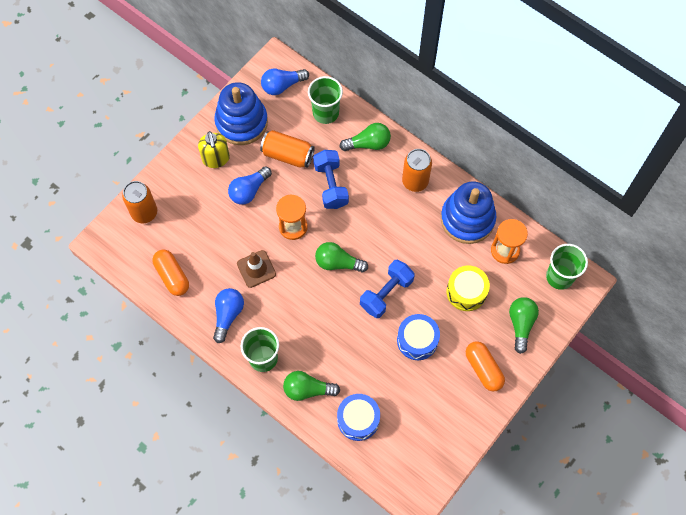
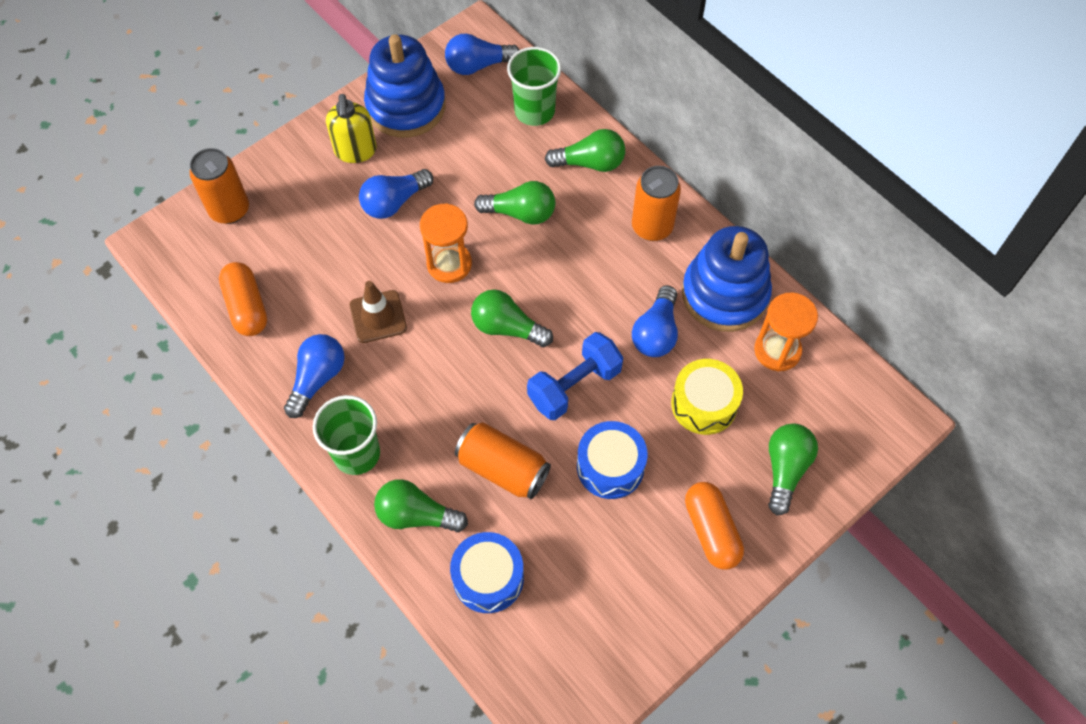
camera: 10 degrees right, 5 degrees down
orange can [260,130,315,168] -> orange can moved to [455,422,551,499]
blue dumbbell [313,150,349,209] -> green light bulb [474,181,555,225]
green cup [546,244,588,290] -> none
none -> blue light bulb [632,285,678,357]

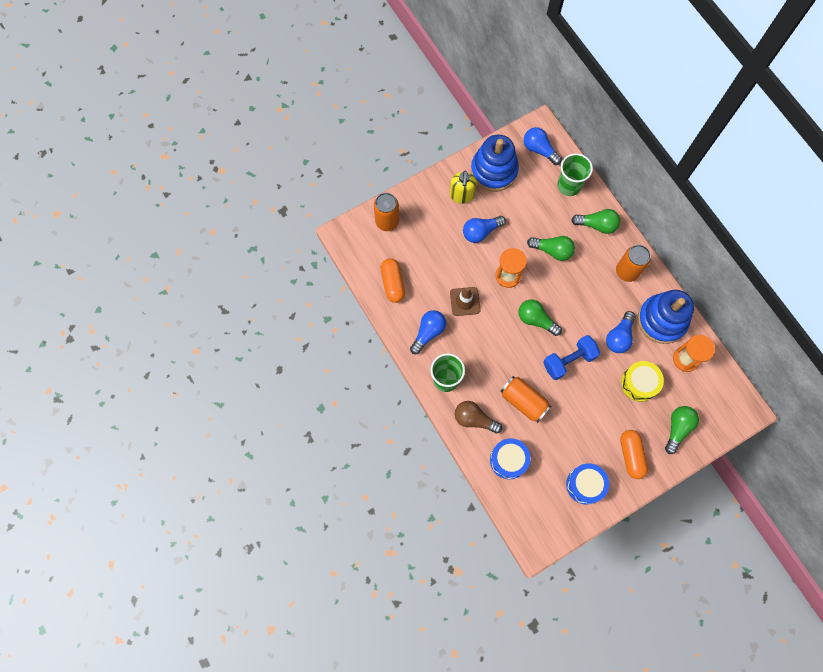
camera: 10 degrees right, 10 degrees up
green light bulb [374,479,468,532] -> brown light bulb [455,401,502,434]
blue light bulb [445,34,520,75] -> blue light bulb turned 45 degrees clockwise [524,127,562,165]
blue drum [577,421,648,499] -> blue drum moved to [566,463,609,504]

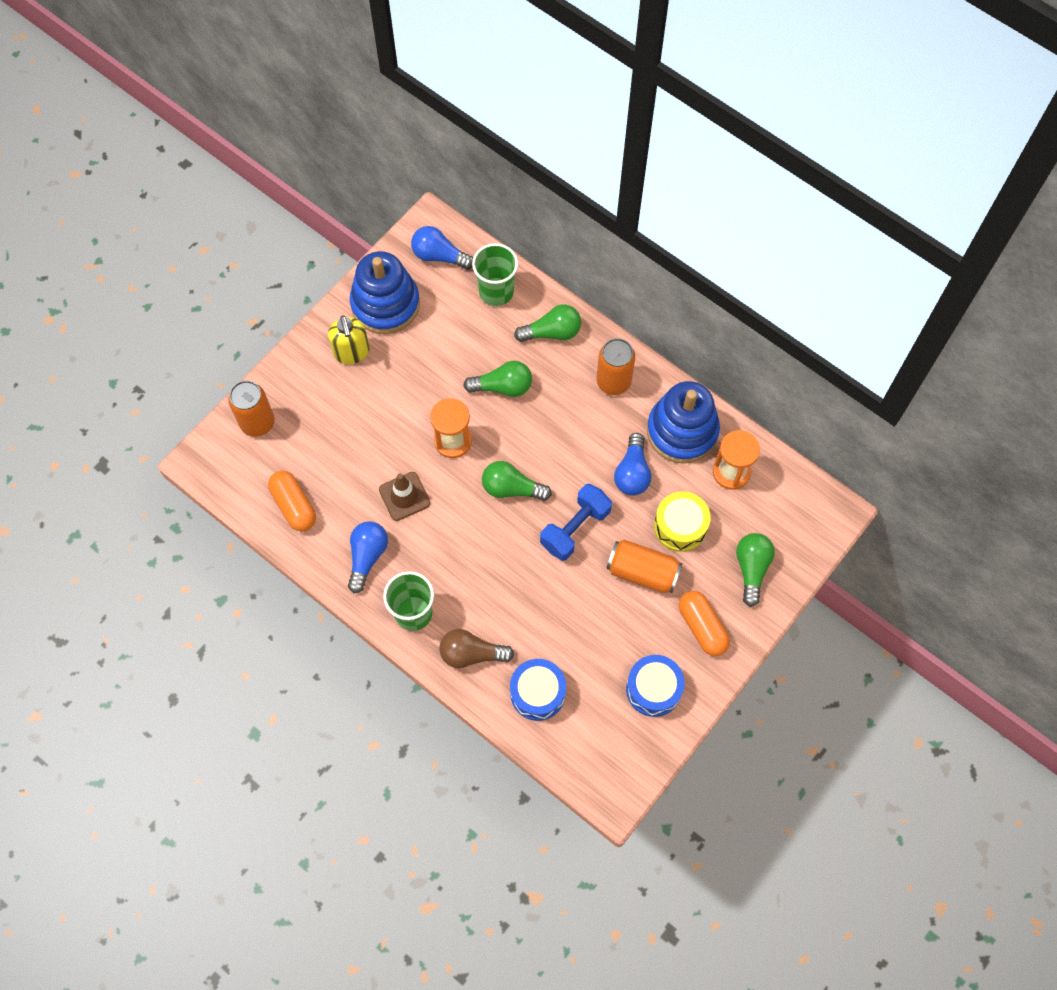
camera: 20 degrees left, 5 degrees down
blue light bulb [463,216,506,243] -> none
orange can [500,376,551,423] -> orange can moved to [606,540,683,593]

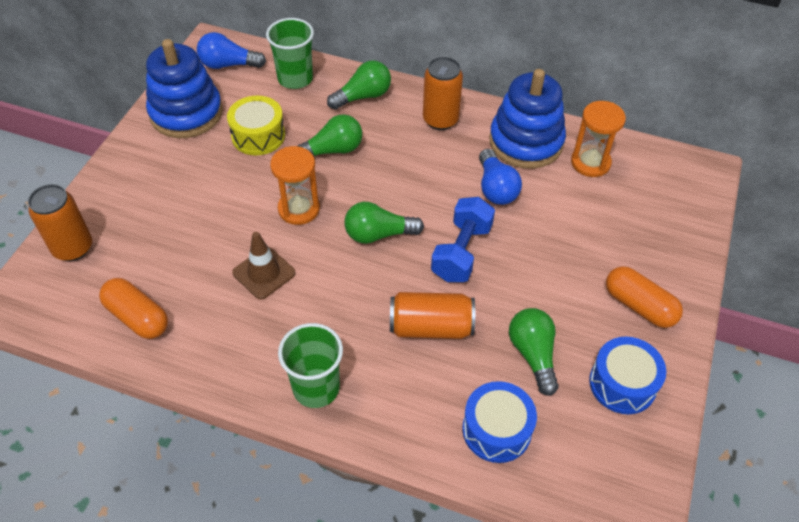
camera: 20 degrees left, 15 degrees down
yellow soap dispenser [328,315,370,364] -> none
blue light bulb [348,521,388,593] -> none
brown light bulb [439,629,514,668] -> none
orange can [606,540,683,593] -> orange can moved to [390,292,475,339]
yellow drum [654,491,711,552] -> yellow drum moved to [227,96,285,155]
green light bulb [736,533,775,607] -> green light bulb moved to [509,308,559,396]

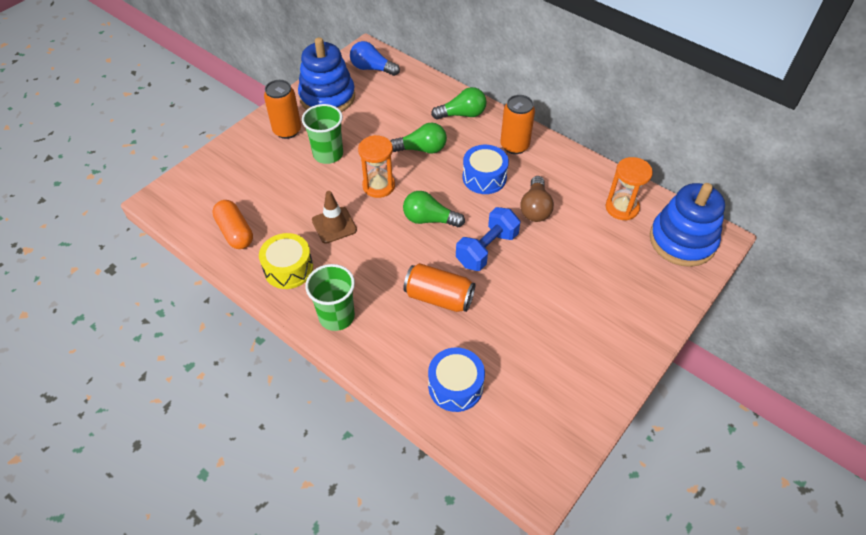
camera: 20 degrees right, 0 degrees up
orange can [28,184,92,261] -> orange can moved to [264,80,301,139]
yellow drum [227,96,285,155] -> yellow drum moved to [259,233,313,289]
green cup [266,18,314,89] -> green cup moved to [302,104,343,164]
blue light bulb [479,149,522,205] -> brown light bulb [521,176,554,222]
blue stacking toy [489,69,566,169] -> blue stacking toy moved to [650,183,725,267]
green light bulb [509,308,559,396] -> none
blue drum [589,337,666,414] -> blue drum moved to [463,145,509,194]
orange capsule [606,266,683,328] -> none

